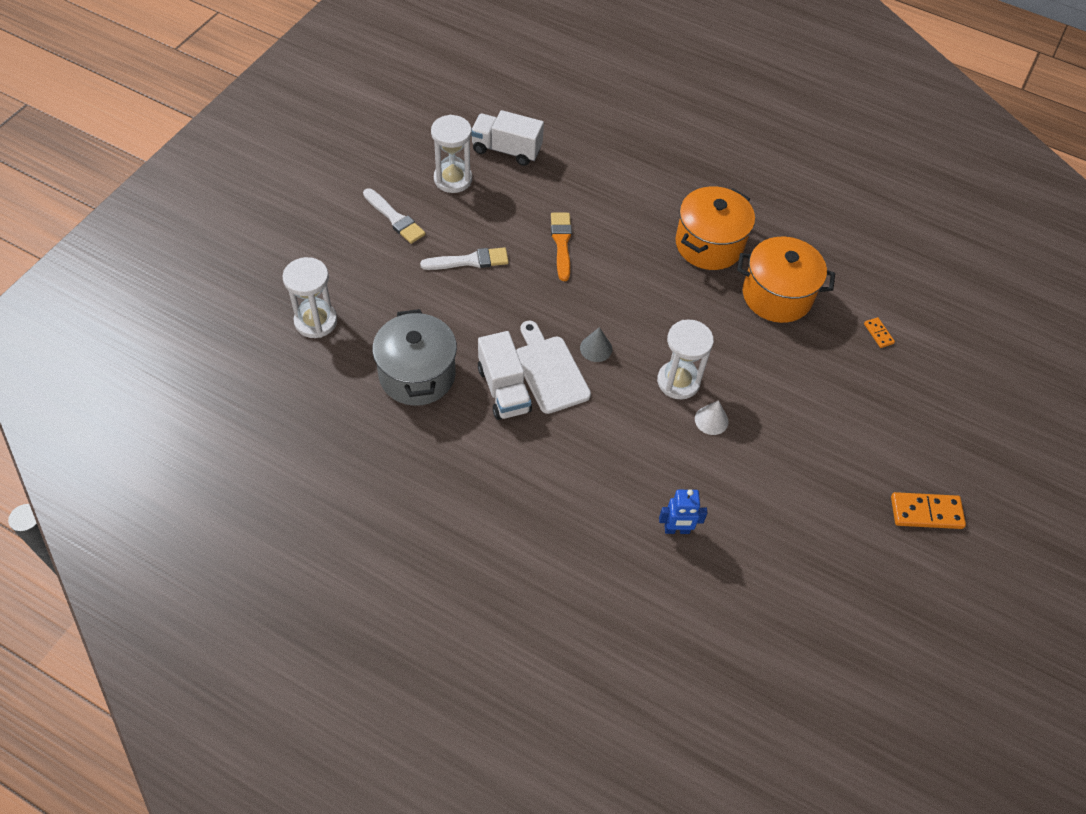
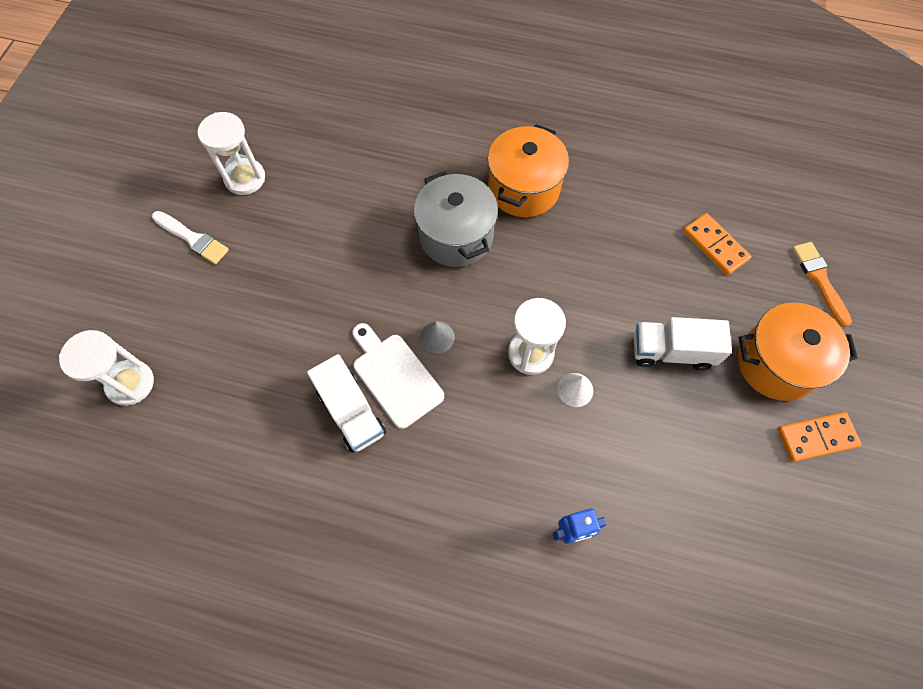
camera: 10 degrees left, 10 degrees up
grey pot [372,309,457,406] -> grey pot moved to [414,171,498,267]
white brush [420,247,509,270] -> none
white truck [471,110,544,166] -> white truck moved to [634,317,732,371]
orange brush [551,213,572,281] -> orange brush moved to [792,242,852,327]
orange pot [737,237,835,323] -> orange pot moved to [738,302,858,401]
orange domino [864,317,895,348] -> orange domino [683,213,751,275], size x1.89

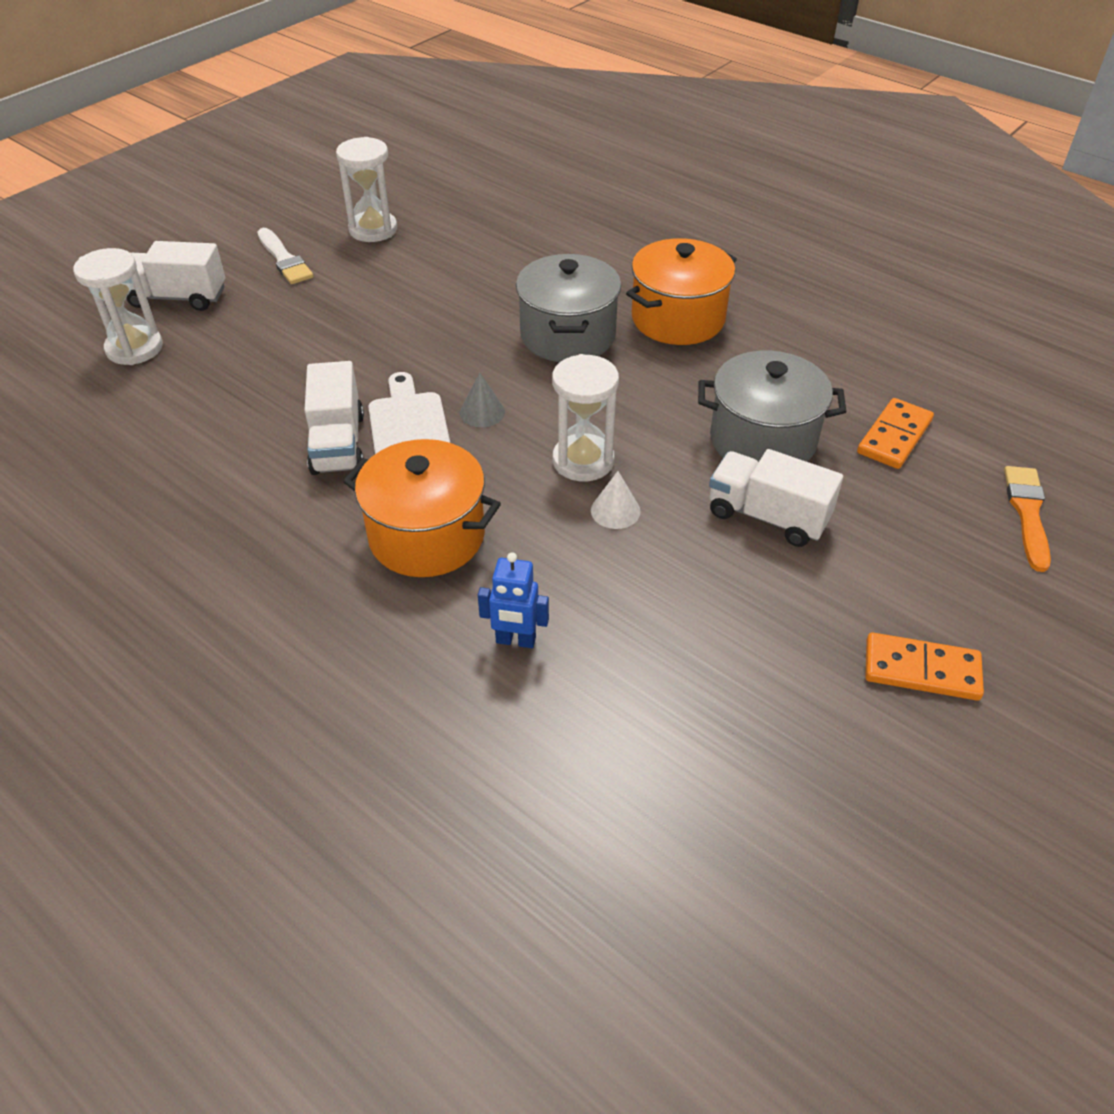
camera: 25 degrees right, 20 degrees down
orange domino [683,213,751,275] -> orange domino turned 45 degrees clockwise [857,398,934,469]
orange pot [738,302,858,401] -> orange pot moved to [343,439,501,577]
none -> white truck [126,241,225,311]
none -> grey pot [698,351,846,462]

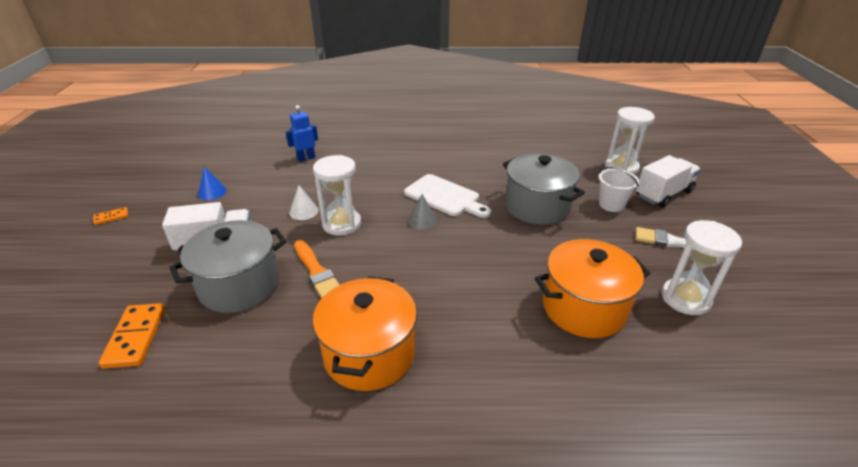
camera: 140 degrees right, 10 degrees down
white truck [304,361,364,475] -> none
orange pot [343,439,501,577] -> orange pot moved to [535,239,651,338]
grey pot [516,254,621,362] -> grey pot moved to [503,153,585,225]
orange domino [865,632,984,701] -> orange domino [93,207,128,225], size x0.53
orange brush [1004,466,1051,572] -> orange brush moved to [294,240,339,298]
none -> blue cone [198,167,227,200]
none -> white bucket [599,166,639,212]

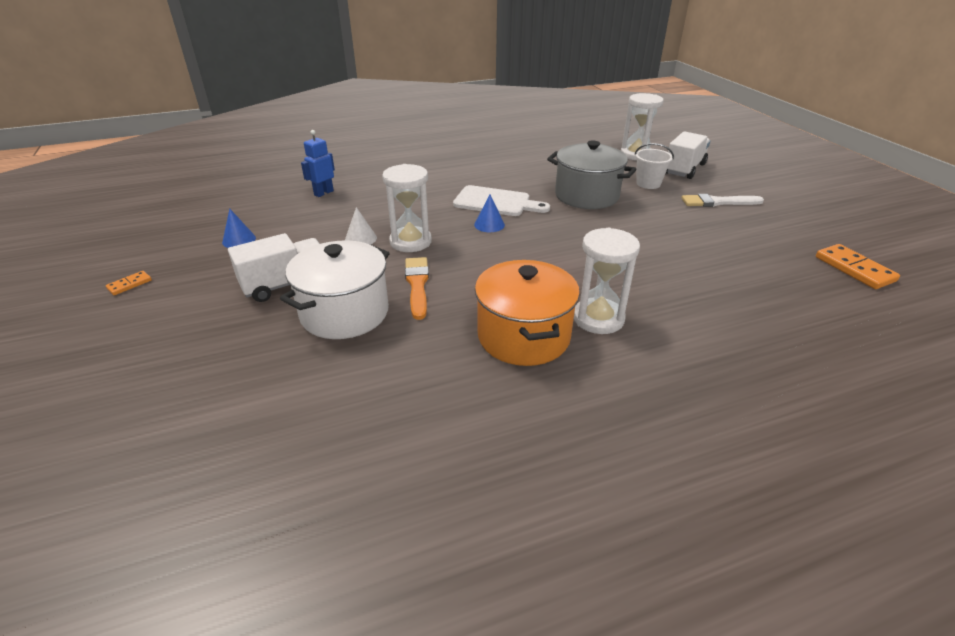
camera: 20 degrees left, 0 degrees up
orange domino [99,303,166,369] -> orange domino moved to [816,244,900,289]
grey pot [169,220,286,313] -> white pot [280,240,390,339]
orange brush [294,240,339,298] -> orange brush turned 135 degrees counterclockwise [405,257,429,320]
grey cone [408,194,437,230] -> blue cone [474,194,505,232]
orange pot [535,239,651,338] -> none
white hourglass [662,220,742,315] -> white hourglass moved to [574,228,640,334]

